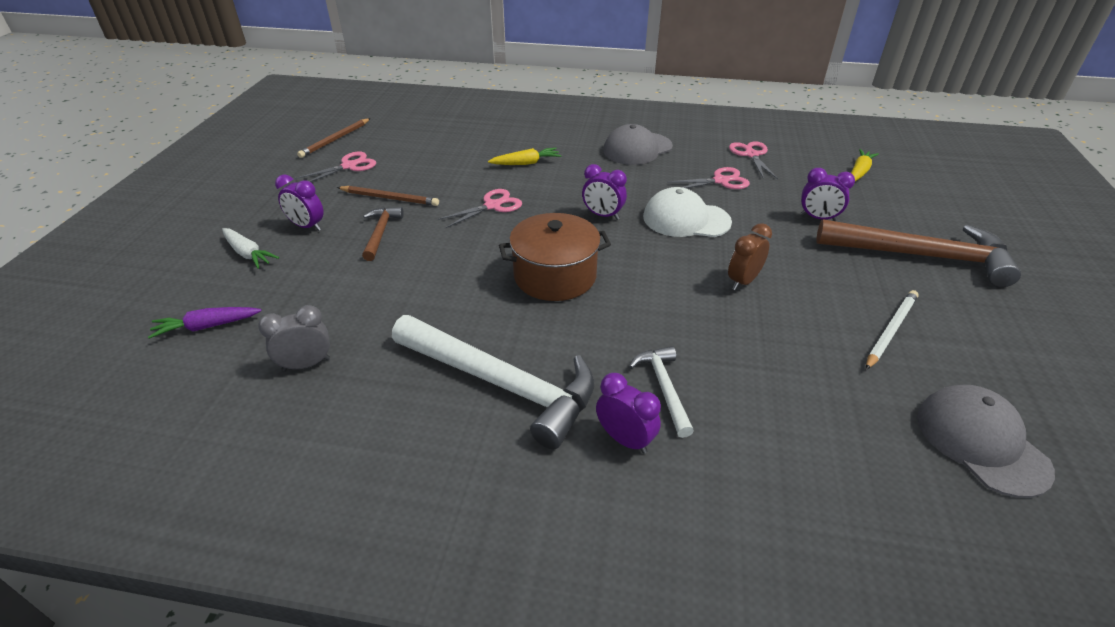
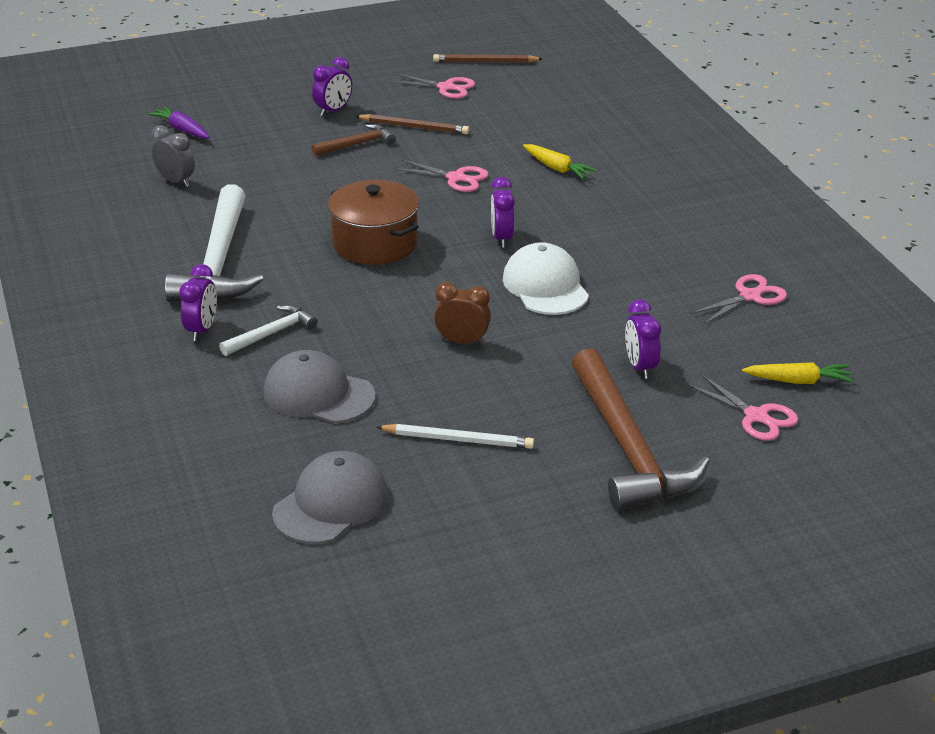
camera: 60 degrees right, 5 degrees down
white carrot [222,228,279,269] -> none
purple clock [275,175,324,231] -> purple clock turned 135 degrees counterclockwise [312,57,352,117]
brown pencil [337,186,439,206] -> brown pencil turned 60 degrees counterclockwise [356,114,469,134]
grey cap [603,124,673,165] -> grey cap moved to [263,350,375,423]
pink scissors [667,167,750,189] -> pink scissors moved to [687,374,798,441]

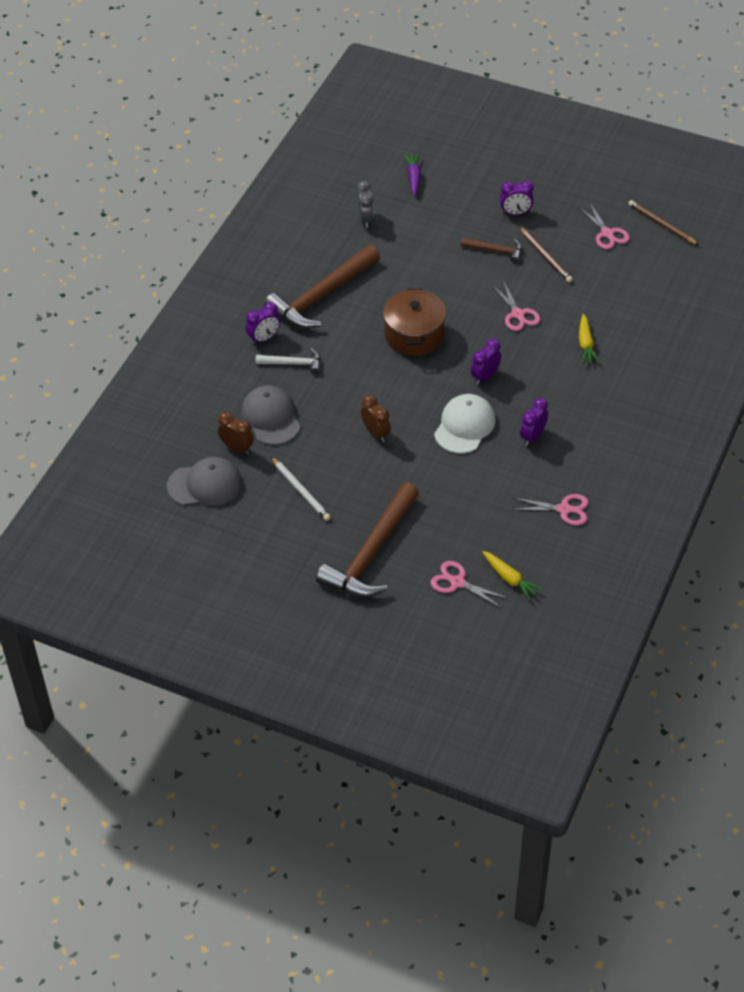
camera: 45 degrees right, 15 degrees up
white hammer [165,185,263,302] -> brown hammer [264,245,380,328]
purple clock [625,299,661,379] -> purple clock moved to [520,398,548,446]
pink scissors [687,374,798,441] -> pink scissors turned 120 degrees clockwise [431,561,509,608]
none -> brown clock [218,412,254,455]

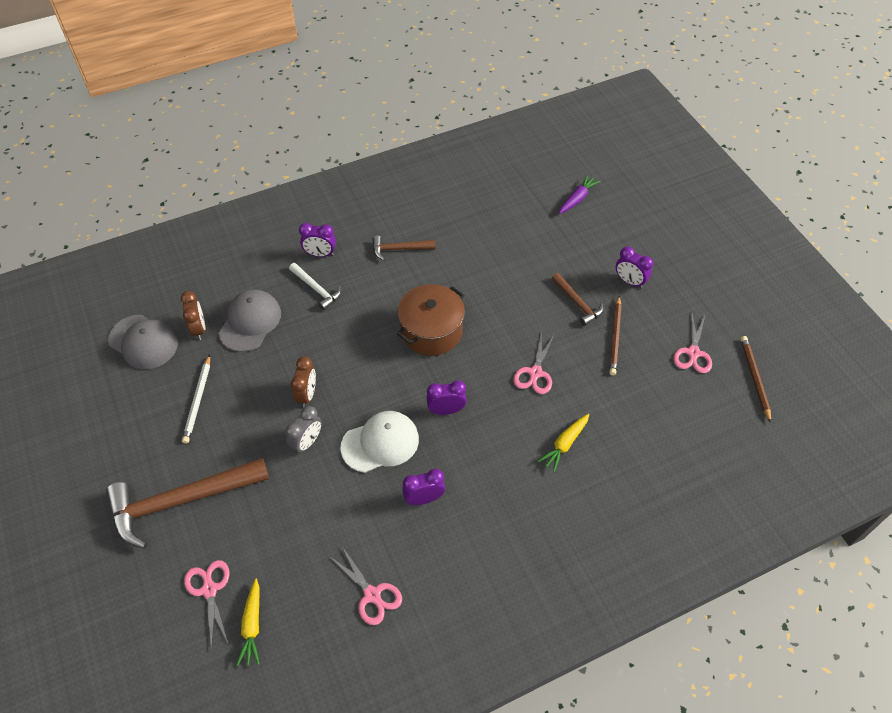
camera: 40 degrees right, 5 degrees up
brown hammer [264,245,380,328] -> brown hammer [372,235,435,260], size x0.49
grey clock [357,181,374,228] -> grey clock moved to [285,406,322,454]

